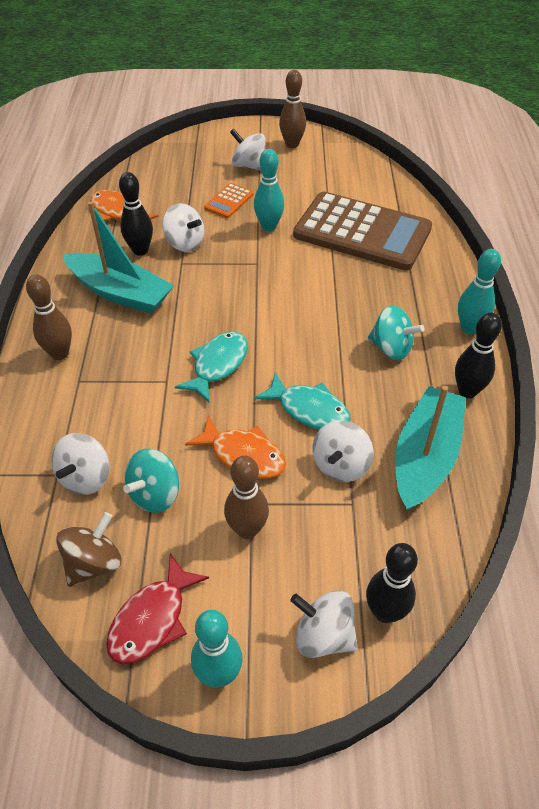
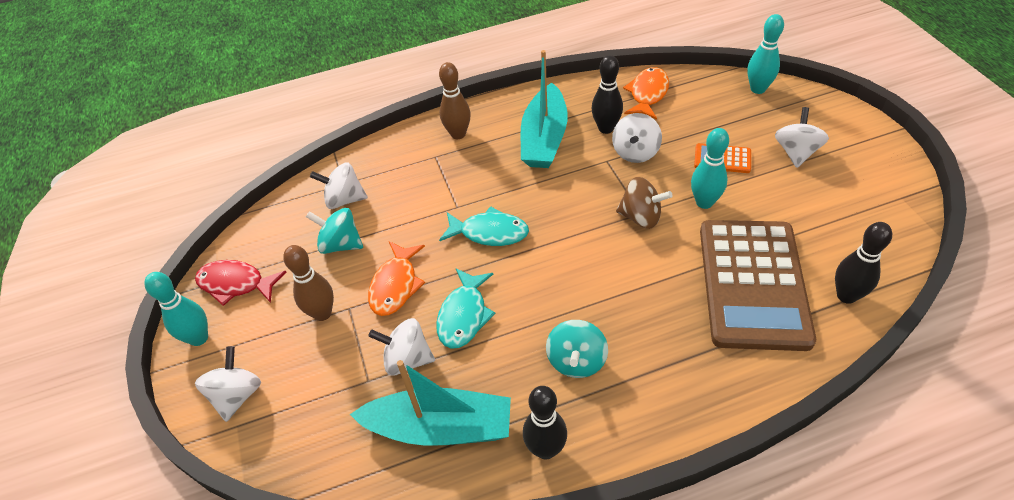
camera: 75 degrees right, 0 degrees up
brown spinning top [56,512,121,587] -> brown spinning top moved to [616,177,672,229]
brown bowling pin [279,70,306,148] -> none
black bowling pin [366,543,418,623] -> black bowling pin moved to [835,222,892,304]
turquoise bowling pin [458,249,501,334] -> turquoise bowling pin moved to [747,14,784,94]

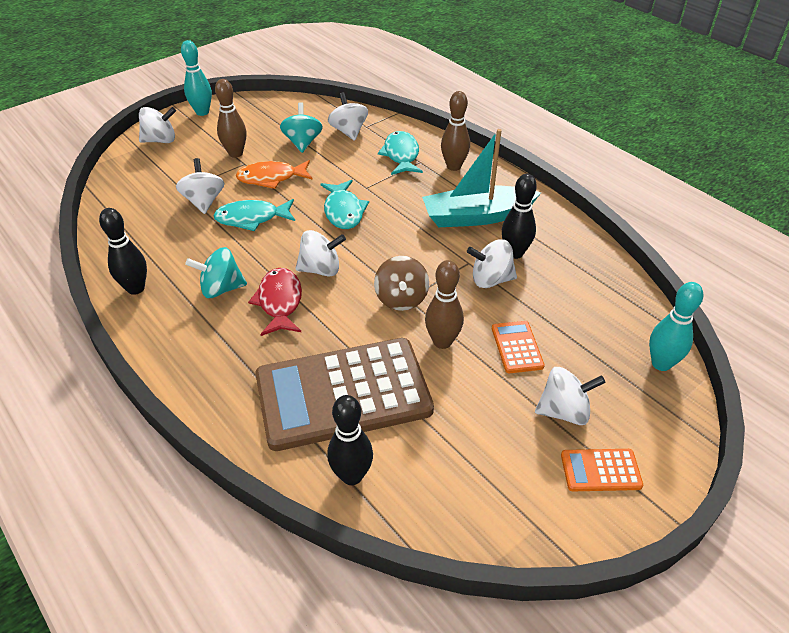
camera: 65 degrees right, 5 degrees down
red fish [195,260,286,306] -> red fish moved to [248,268,302,336]
turquoise boat [350,360,511,446] -> none
orange fish [623,67,669,120] -> none
turquoise bowling pin [691,128,729,209] -> brown bowling pin [425,260,464,349]
none -> white spinning top [295,230,346,277]
none -> turquoise fish [378,131,423,175]
none -> orange calculator [561,449,643,491]

